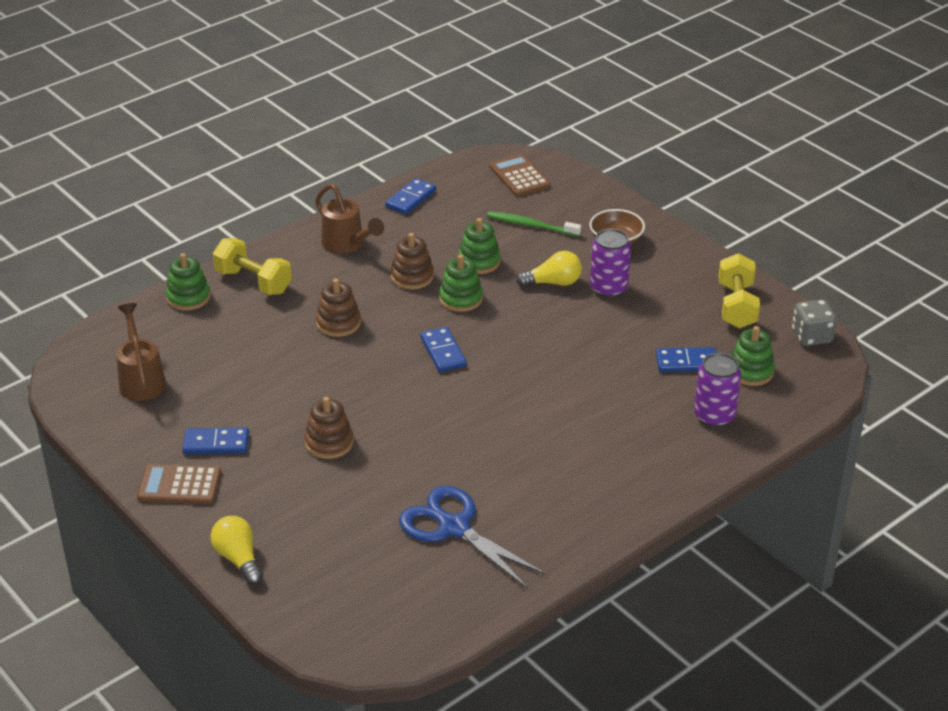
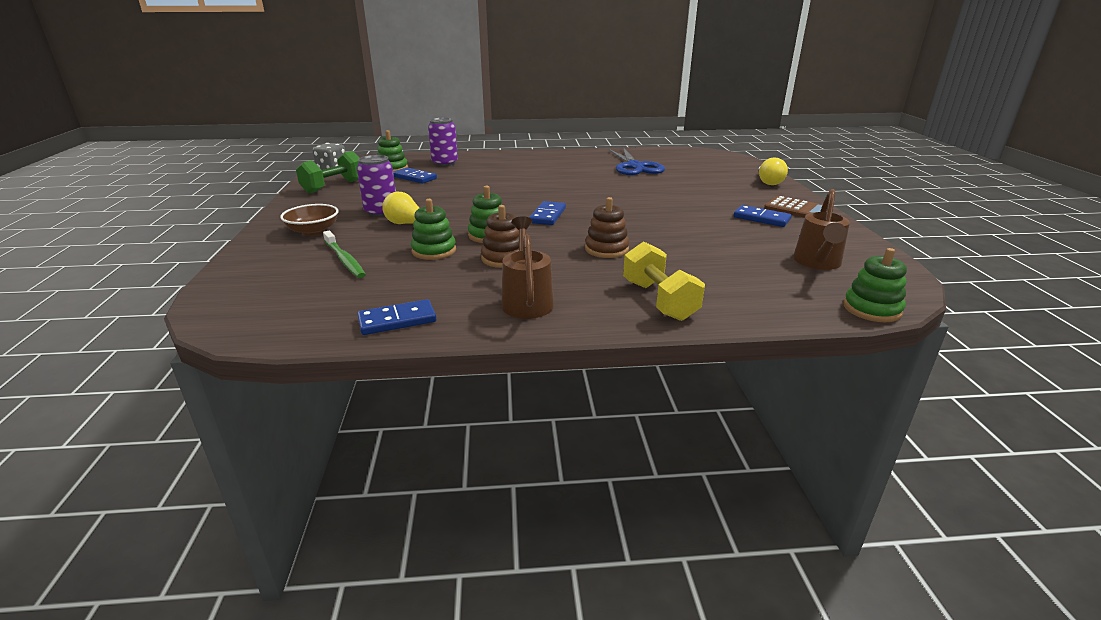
camera: 145 degrees left, 10 degrees down
green stacking toy [166,253,211,311] -> green stacking toy moved to [843,248,907,322]
brown stacking toy [305,397,354,459] -> none
brown calculator [490,154,551,197] -> none
yellow dumbbell [718,253,760,329] -> green dumbbell [296,151,359,193]

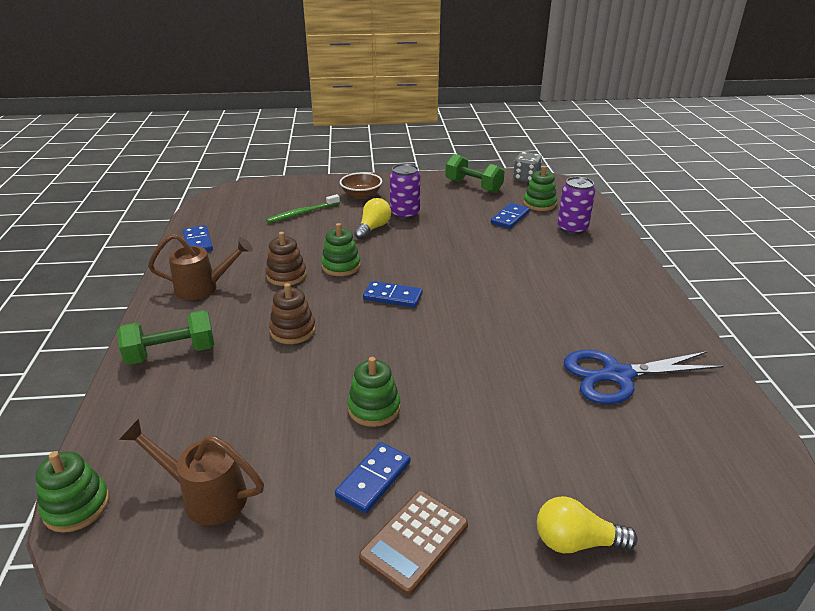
camera: 90 degrees right, 5 degrees up
green stacking toy [411,199,456,260] -> green stacking toy moved to [347,357,400,427]
yellow dumbbell [623,241,705,321] -> green dumbbell [117,310,214,365]

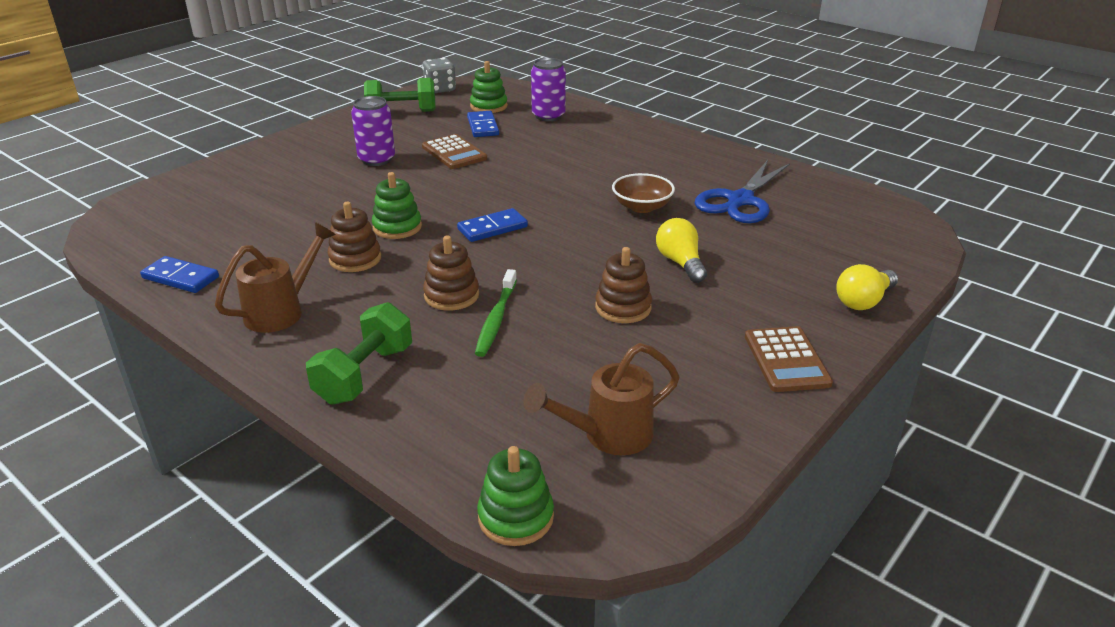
camera: 45 degrees left, 0 degrees up
green toothbrush [266,194,340,223] -> green toothbrush moved to [475,269,517,357]
blue domino [335,442,411,513] -> none
brown bowl [340,173,382,199] -> brown bowl moved to [612,173,675,213]
green stacking toy [347,357,400,427] -> brown stacking toy [595,247,652,323]
yellow light bulb [354,198,391,240] -> yellow light bulb moved to [656,218,707,283]
none -> brown calculator [422,134,487,169]

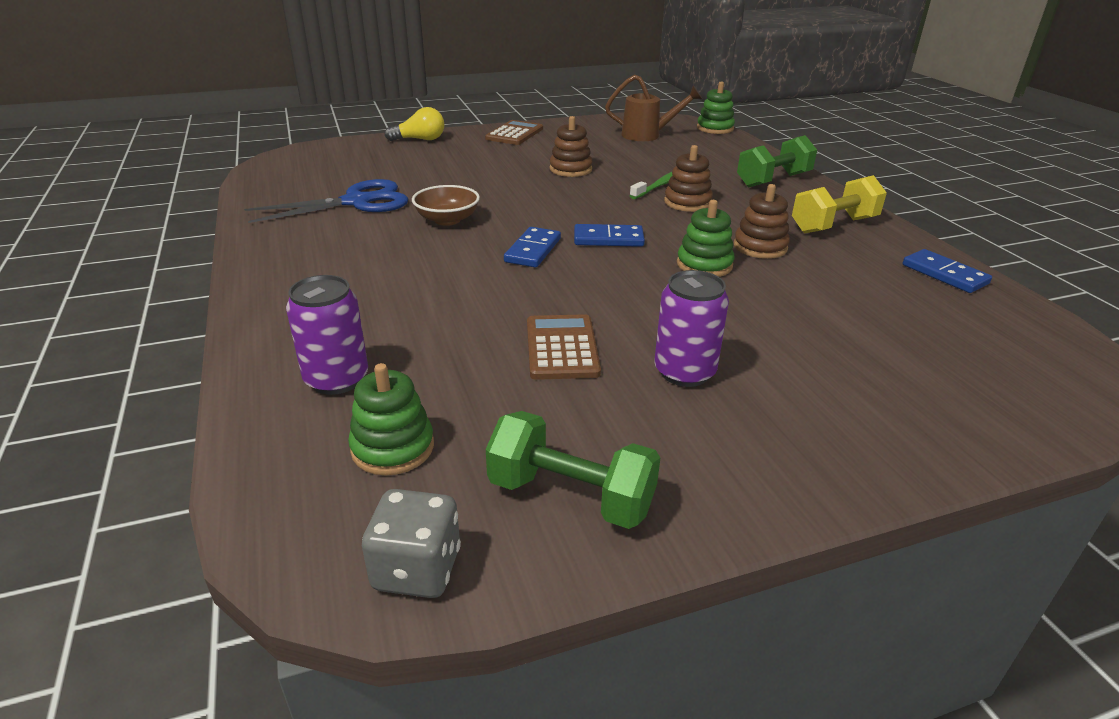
camera: 150 degrees left, 0 degrees up
brown watering can [215,222,336,333] -> yellow dumbbell [792,175,887,234]
blue domino [467,111,499,137] -> blue domino moved to [504,227,561,267]
yellow light bulb [656,218,707,283] -> none

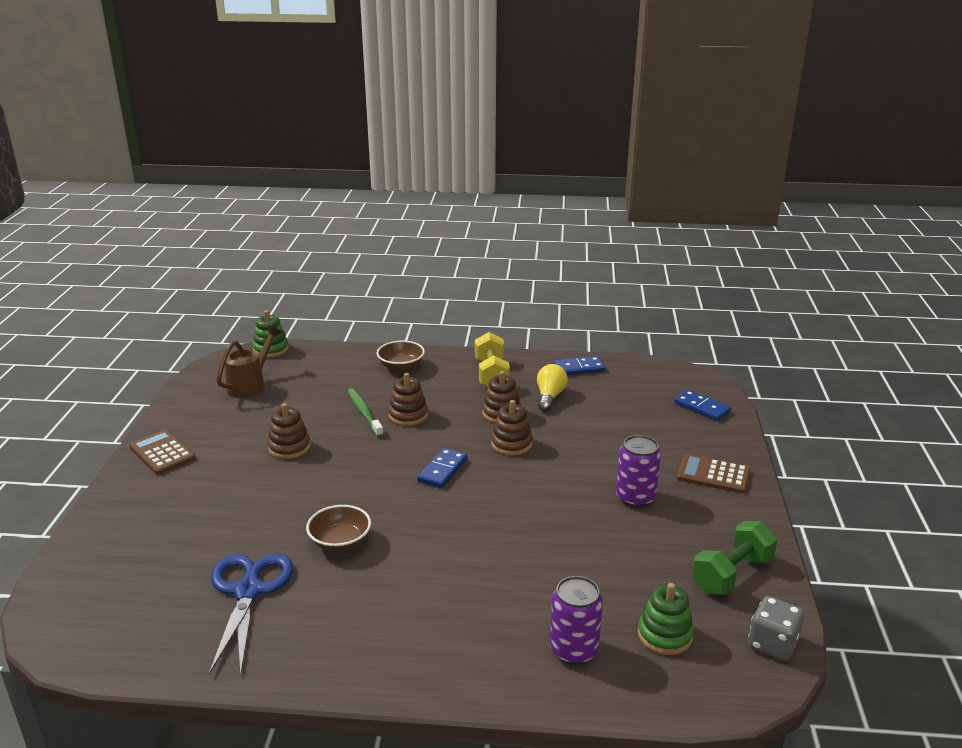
camera: 65 degrees left, 5 degrees down
yellow light bulb [385,107,444,141] -> yellow light bulb moved to [537,364,568,411]
blue domino [504,227,561,267] -> blue domino moved to [674,390,731,421]
brown calculator [527,314,601,380] -> brown calculator moved to [677,454,750,493]
green stacking toy [677,200,735,277] -> brown stacking toy [491,400,533,456]
green dumbbell [737,135,817,188] -> brown bowl [377,341,425,371]

